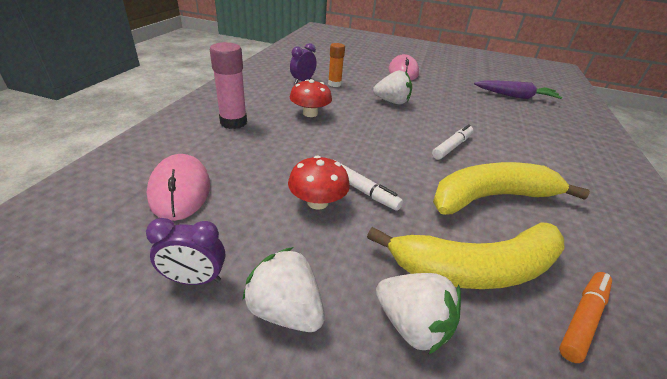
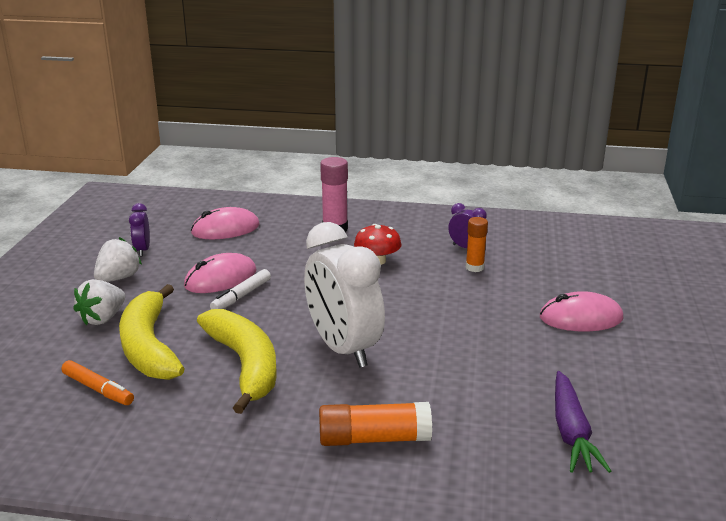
camera: 85 degrees right, 10 degrees down
red mushroom [288,155,350,210] -> pink mouse [184,253,256,293]
white strawberry [373,70,412,105] -> none
white marker [432,124,473,160] -> white clock [304,222,385,368]
none -> orange glue stick [319,402,432,446]

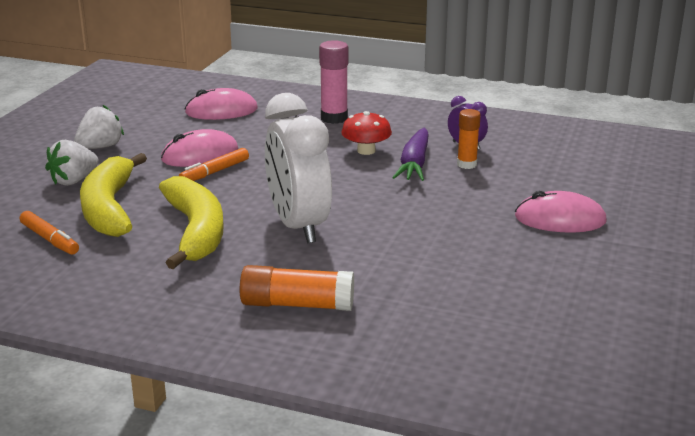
camera: 10 degrees right, 0 degrees up
purple clock [129,203,150,256] -> none
white marker [210,269,271,309] -> orange marker [179,148,249,181]
purple carrot [555,371,611,473] -> purple carrot moved to [392,128,429,181]

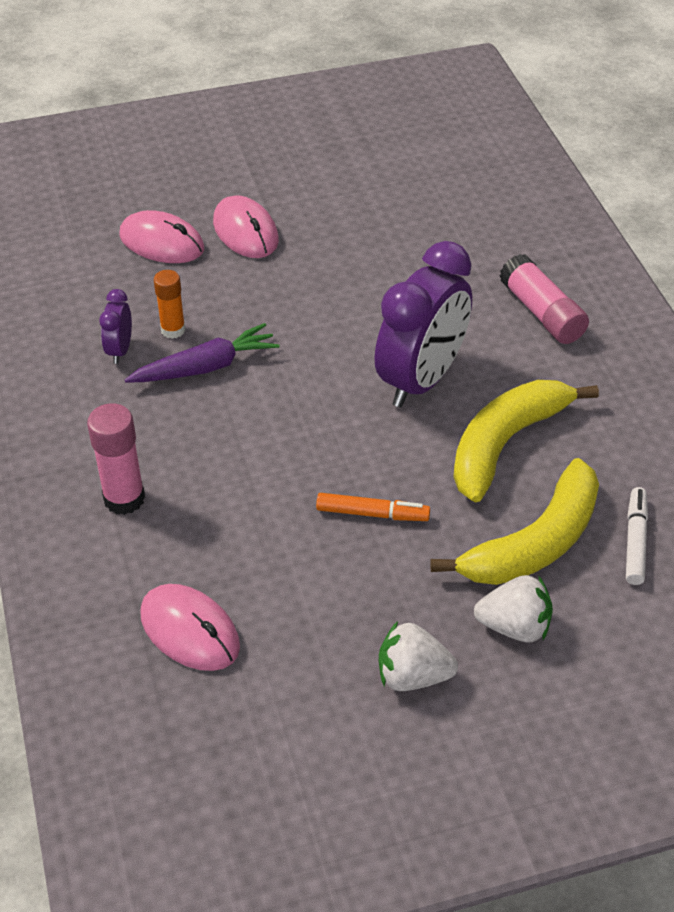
camera: 125 degrees left, 20 degrees up
orange marker [20,211,79,255] -> white marker [626,487,648,585]
pink mouse [161,129,239,167] -> pink mouse moved to [120,210,204,263]
orange glue stick [240,265,354,311] -> pink glue stick [499,254,589,344]
white clock [265,93,332,243] -> purple clock [374,241,472,408]
red mushroom [341,111,392,155] -> none

